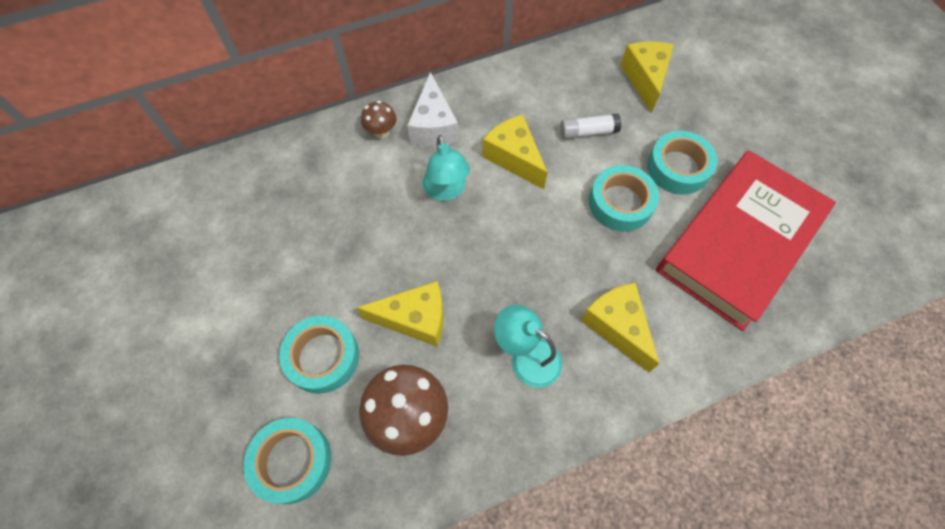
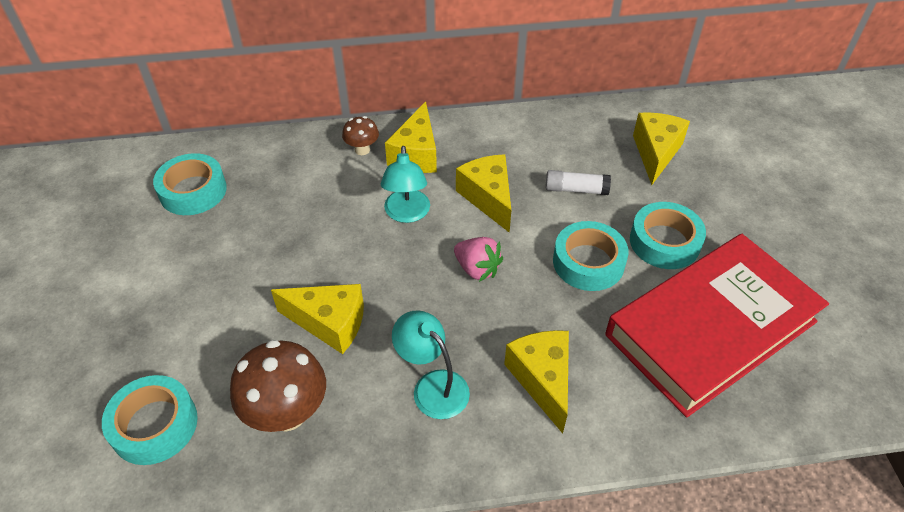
camera: 15 degrees right, 15 degrees down
turquoise tape [279,316,359,394] -> turquoise tape moved to [153,153,227,215]
white cheese [407,72,459,146] -> yellow cheese [385,102,437,173]
none -> pink strawberry [454,237,503,282]

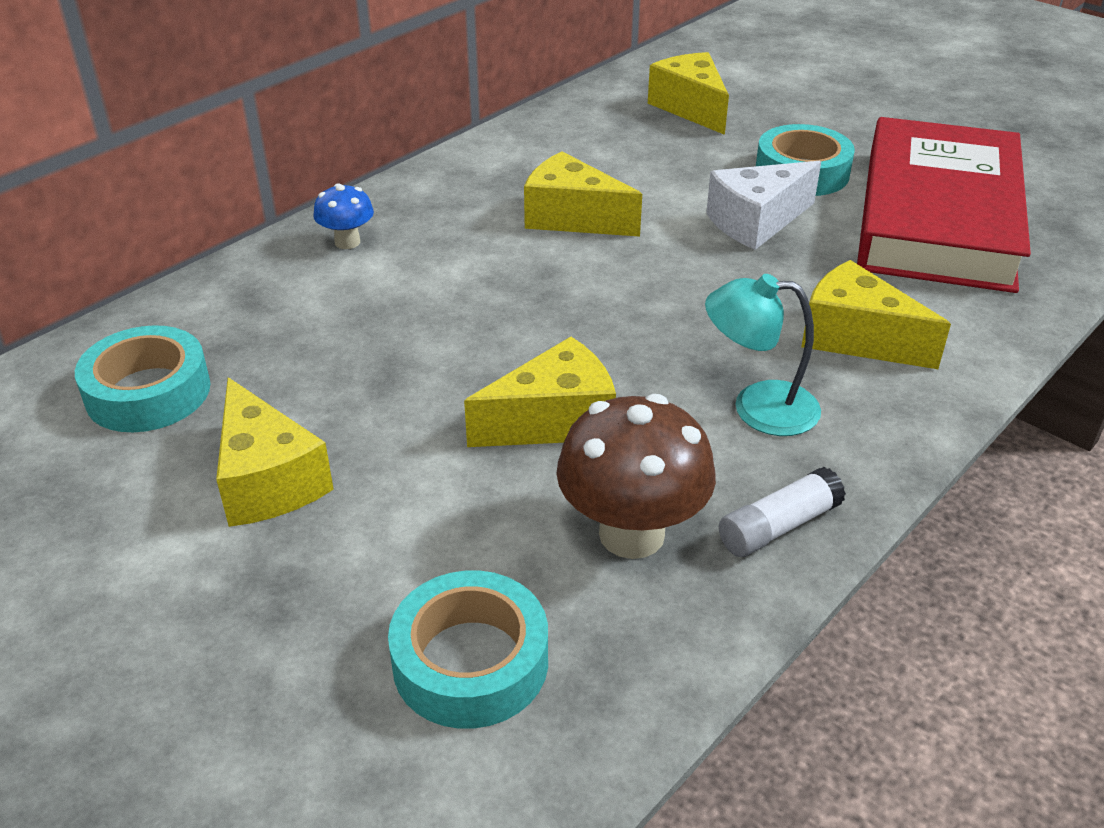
camera: 40 degrees left, 10 degrees down
brown mushroom [342,116,379,155] -> blue mushroom [313,183,374,249]
turquoise lamp [381,146,430,223] -> none
yellow cheese [385,102,437,173] -> yellow cheese moved to [216,377,334,527]
pink strawberry [454,237,503,282] -> none
white glue stick [546,170,611,195] -> white glue stick moved to [719,467,846,557]
turquoise tape [553,221,629,291] -> white cheese [706,161,821,250]

